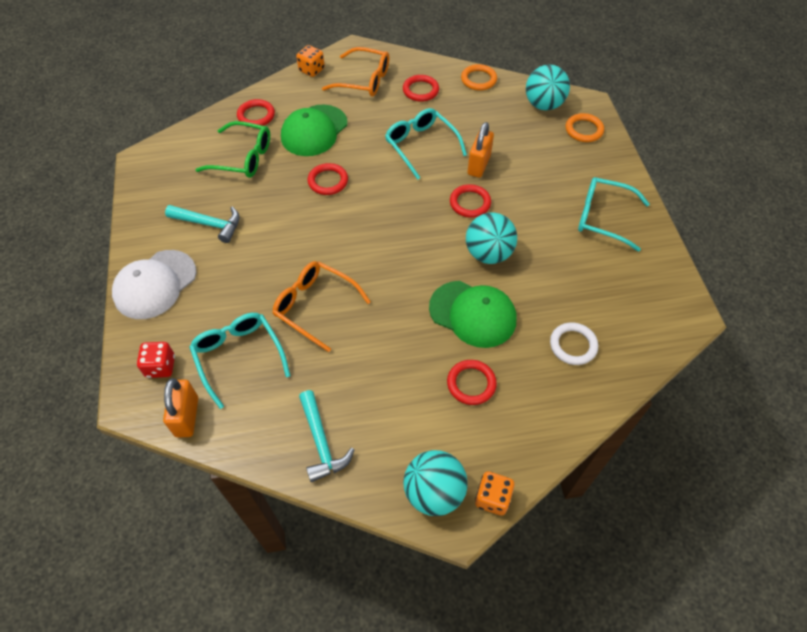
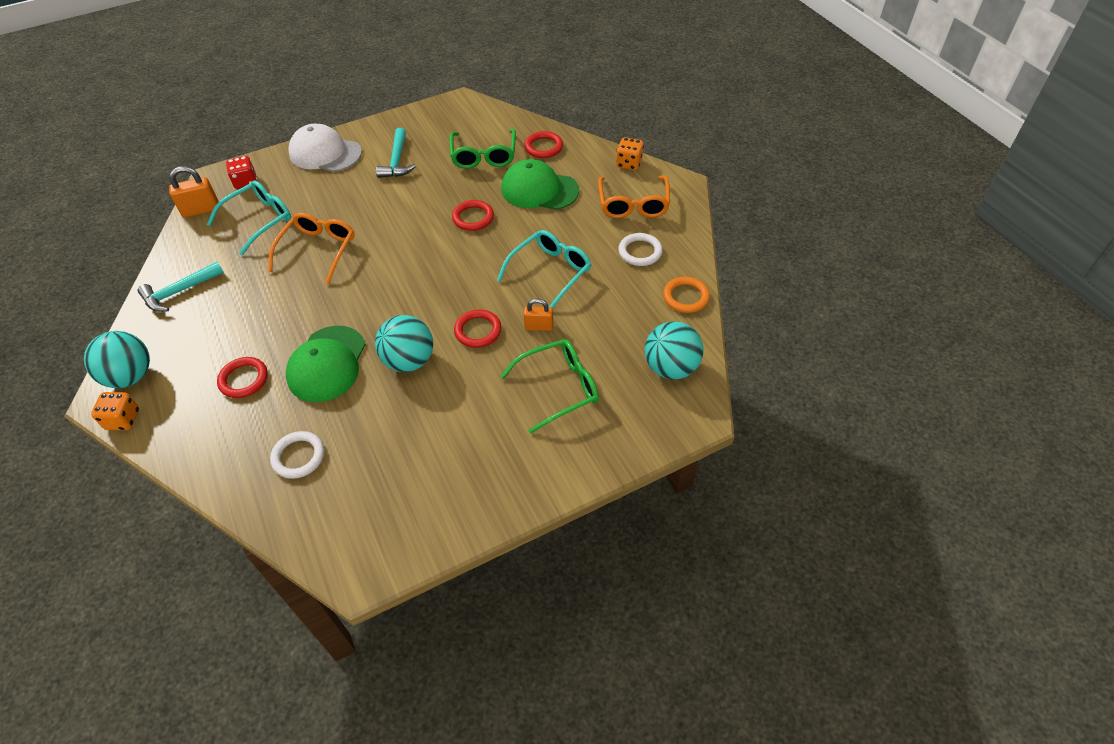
camera: 75 degrees right, 5 degrees down
red ring [403,75,439,102] -> white ring [618,233,663,266]
orange padlock [467,122,494,178] -> orange padlock [524,299,553,331], size x0.66
orange ring [566,113,604,142] -> none
turquoise glasses [578,177,650,251] -> none
none -> green glasses [500,339,599,434]

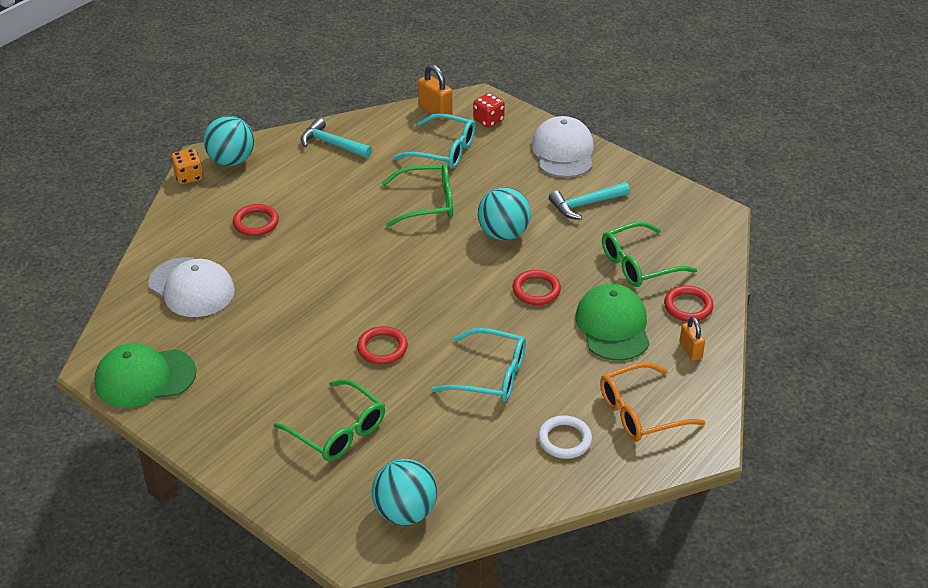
camera: 65 degrees right, 10 degrees down
orange glasses [268,213,355,285] -> green glasses [382,163,453,227]
white ring [270,431,324,479] -> white cap [148,257,235,317]
green cap [286,326,366,402] -> green cap moved to [94,343,196,408]
turquoise ball [375,315,433,372] -> turquoise ball moved to [478,187,531,240]
orange padlock [524,299,553,331] -> orange padlock moved to [680,317,705,361]
orange dice [616,137,644,170] -> none
orange ring [663,277,710,313] -> none

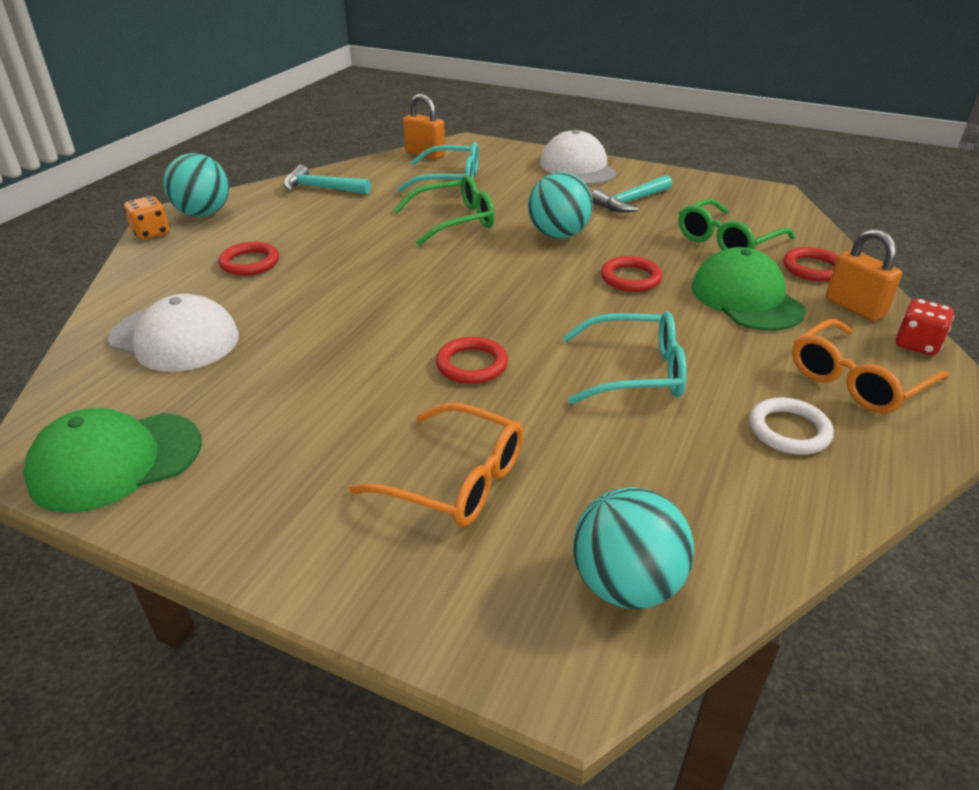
camera: 15 degrees left, 5 degrees down
green glasses [274,379,385,461] -> orange glasses [349,403,524,527]
red dice [473,93,505,128] -> red dice moved to [896,299,954,355]
orange padlock [680,317,705,361] -> orange padlock [826,229,902,321], size x1.51

